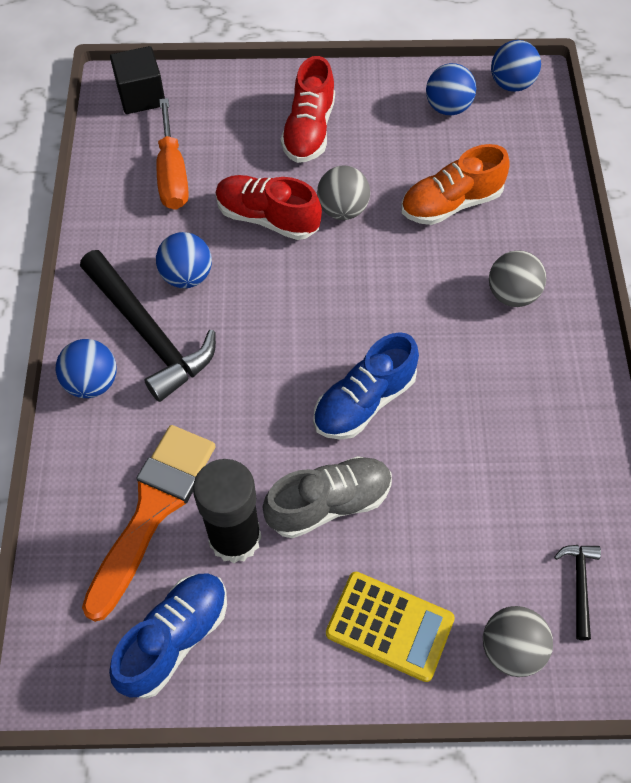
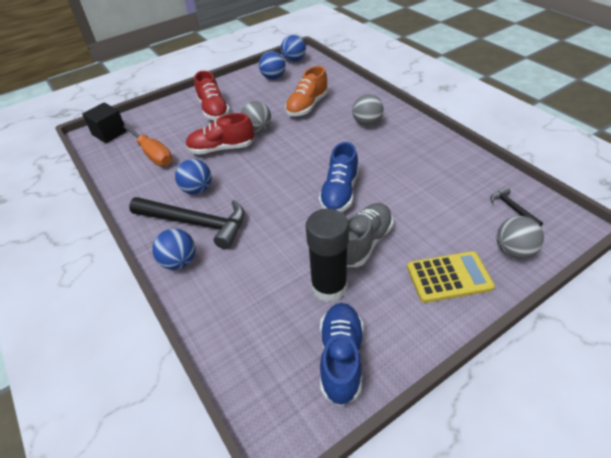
camera: 30 degrees left, 15 degrees down
orange brush [82,425,216,622] -> none

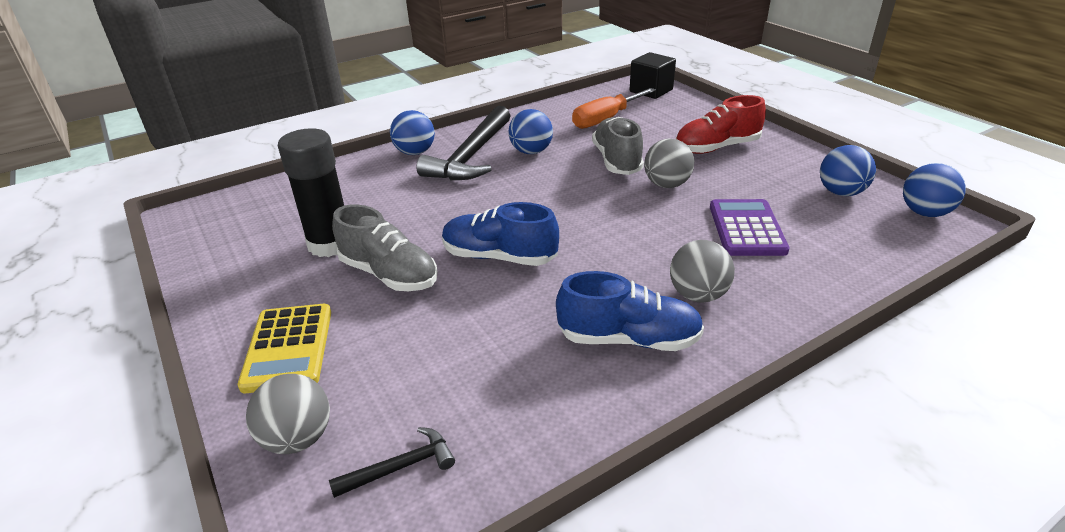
camera: 90 degrees right, 10 degrees down
red shoe [185,113,254,155] -> grey shoe [592,117,644,175]
orange shoe [285,66,328,116] -> purple calculator [710,199,789,256]
blue shoe [320,303,363,406] -> blue shoe moved to [556,271,704,351]

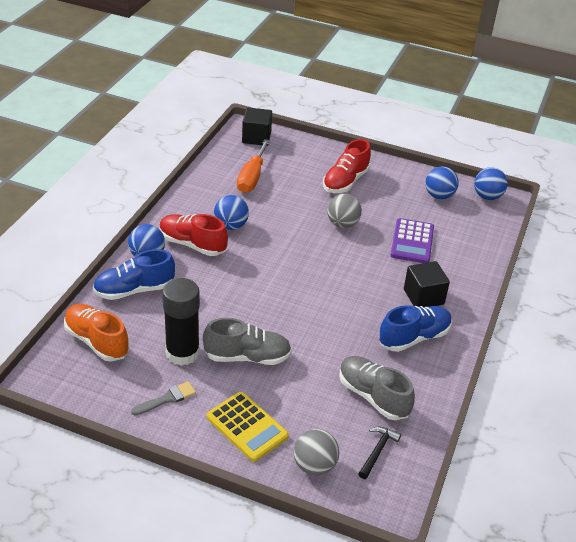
camera: 40 degrees left, 5 degrees up
black hammer [417,106,511,180] -> red shoe [159,214,228,256]
blue shoe [442,202,559,266] -> blue shoe moved to [93,249,175,300]
grey shoe [592,117,644,175] -> grey shoe moved to [339,356,415,420]
grey ball [670,240,735,302] -> black cube [404,261,450,308]
purple calculator [710,199,789,256] -> purple calculator turned 135 degrees counterclockwise [390,218,434,263]
none -> orange shoe [64,304,130,361]
none -> grey brush [131,381,196,415]

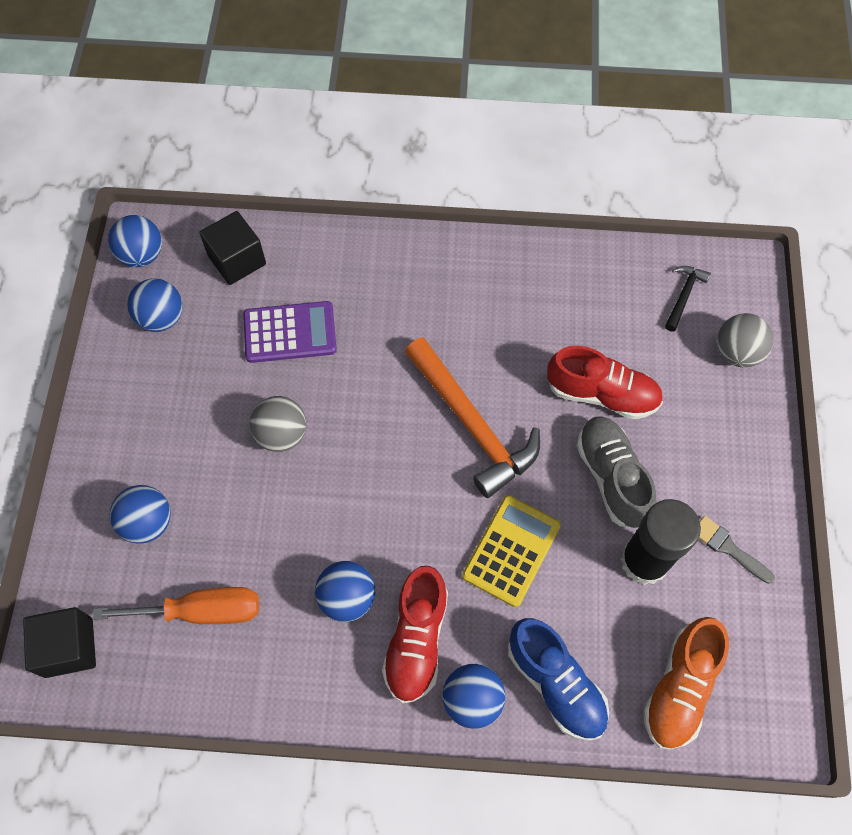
camera: 105 degrees left, 25 degrees up
yellow calculator [207,392,289,462] -> yellow calculator moved to [462,495,561,607]
red shoe [323,139,371,193] -> red shoe moved to [547,346,663,419]
grey shoe [339,356,415,420] -> none
black hammer [358,427,401,479] -> black hammer turned 105 degrees clockwise [665,266,711,332]
blue shoe [379,305,452,352] -> none
black cube [404,261,450,308] -> black cube moved to [199,211,266,285]
none -> blue ball [110,485,171,544]
none -> orange hammer [405,337,540,498]

